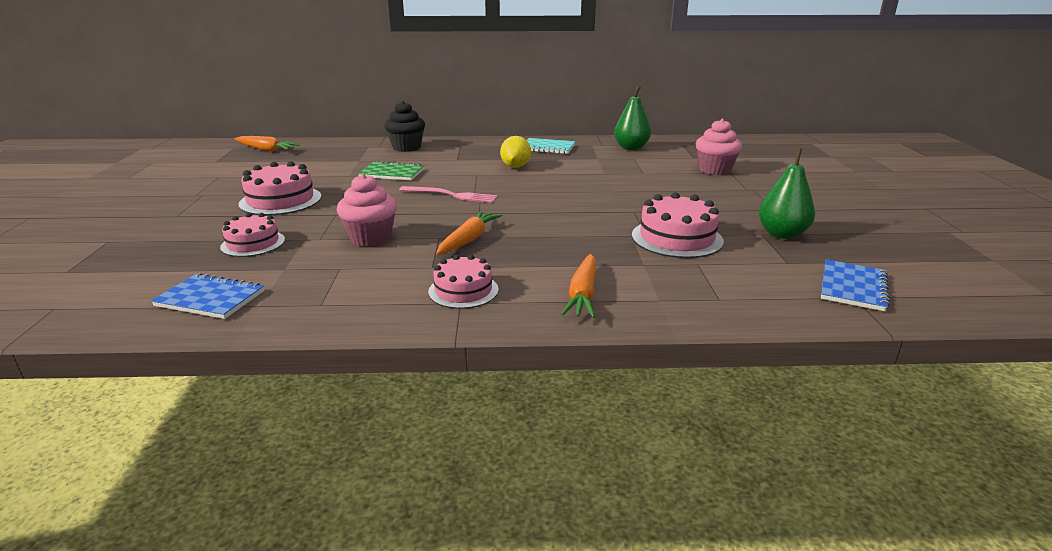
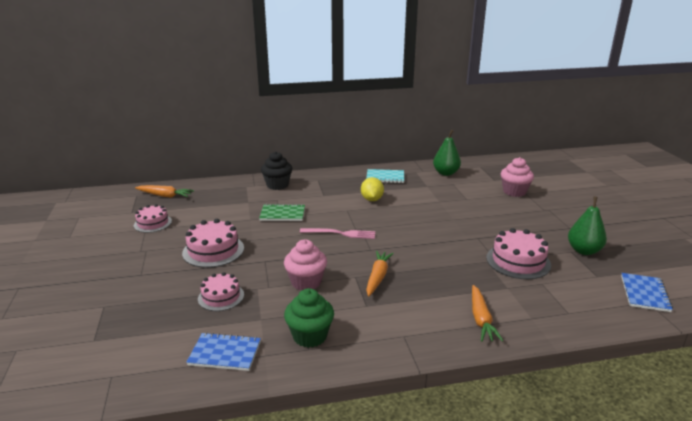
camera: 10 degrees left, 0 degrees up
pink cake [428,255,498,309] -> pink cake moved to [134,204,172,233]
none -> green cupcake [284,288,334,348]

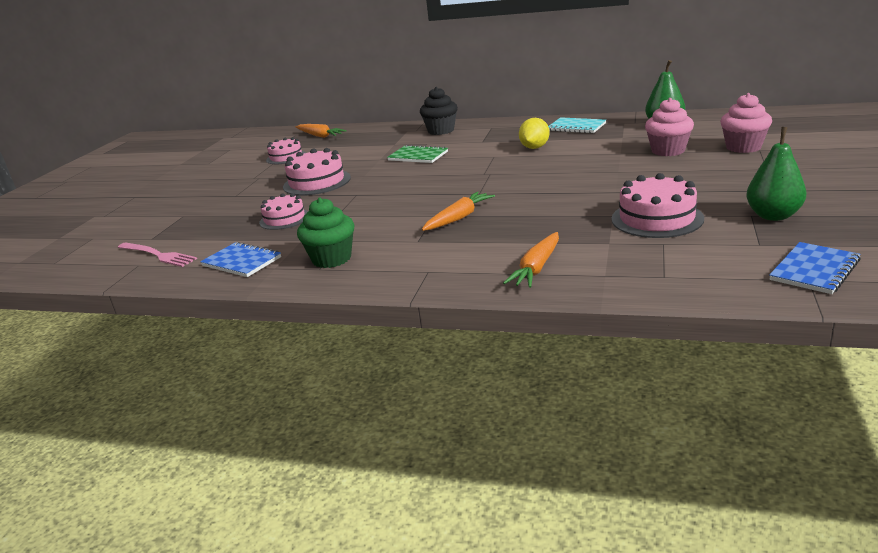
camera: 30 degrees right, 0 degrees up
pink cupcake [284,239,327,290] -> pink cupcake moved to [645,98,694,156]
pink fork [300,228,375,239] -> pink fork moved to [118,242,197,267]

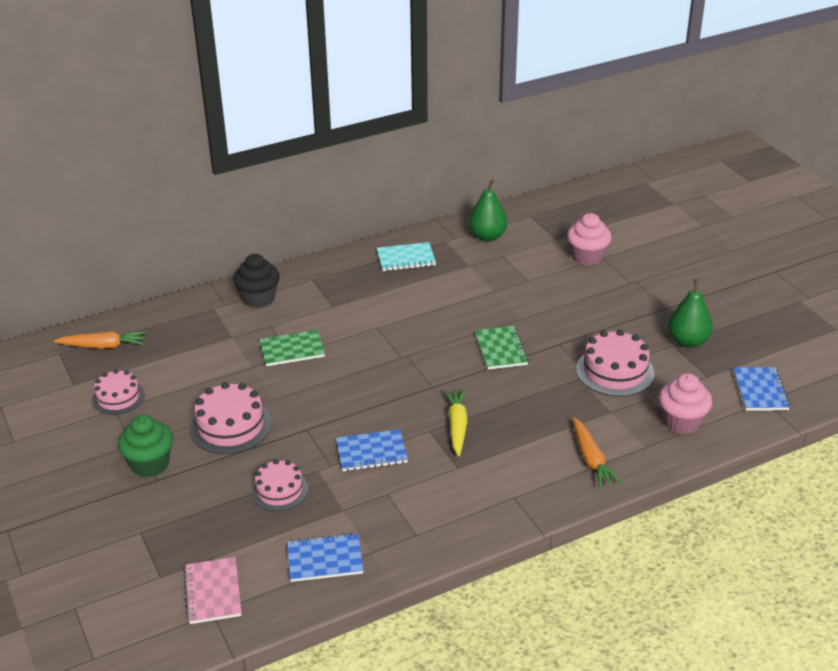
camera: 45 degrees left, 10 degrees up
pink fork [118,242,197,267] -> pink notebook [183,557,242,624]
green cupcake [297,198,354,268] -> green cupcake moved to [118,415,173,477]
orange carrot [422,192,495,231] -> yellow carrot [444,389,468,456]
yellow lemon [519,118,550,149] -> none
pink cupcake [645,98,694,156] -> pink cupcake moved to [659,373,712,434]
none -> blue notebook [336,429,408,471]
none -> green notebook [475,326,529,370]

